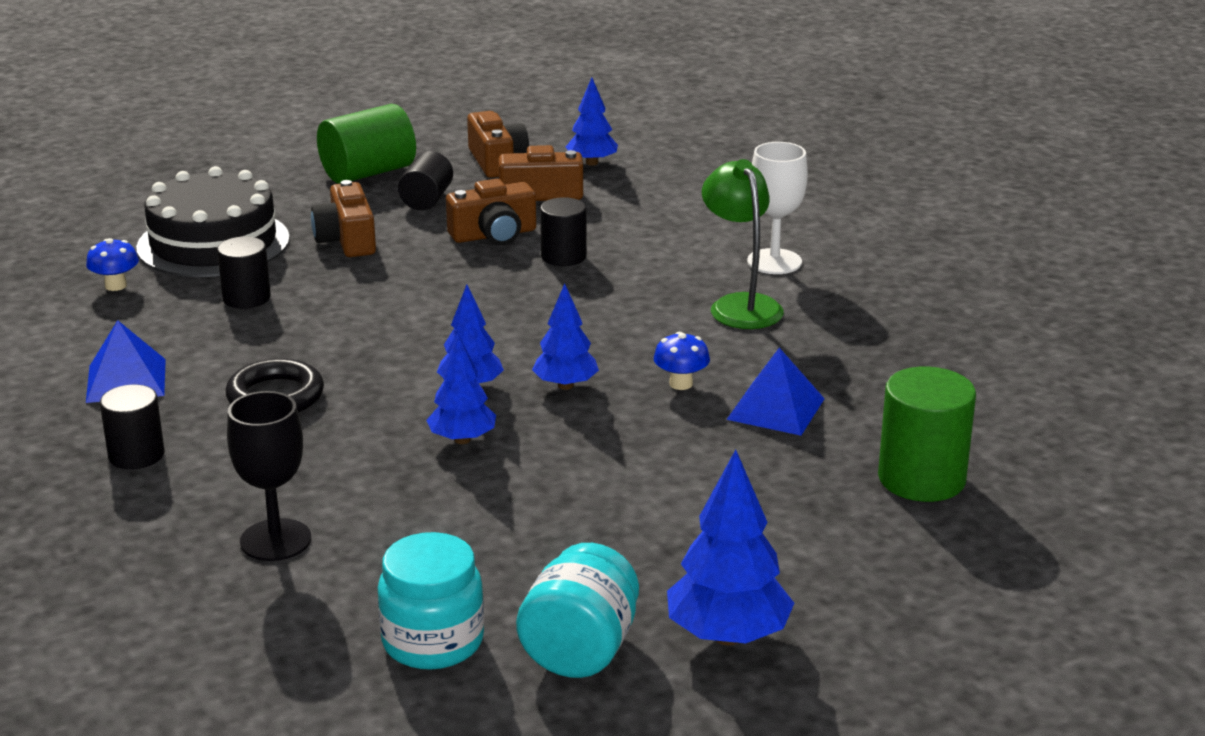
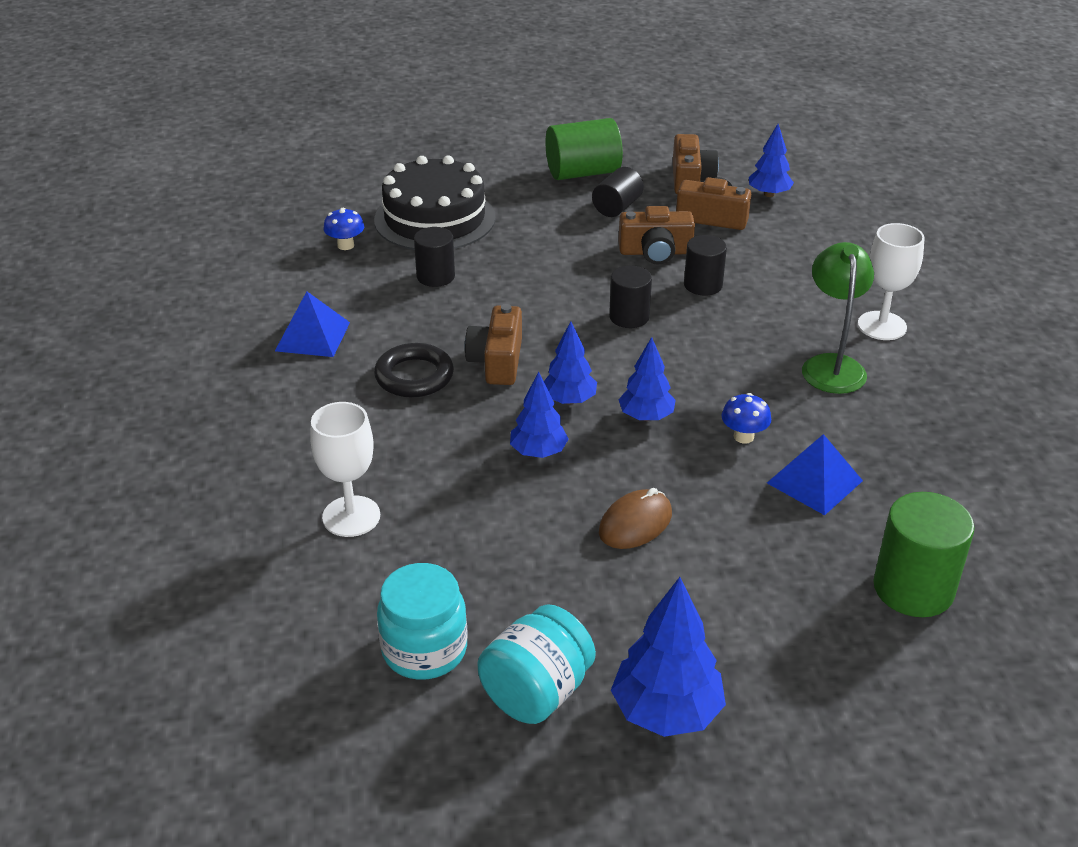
camera: 20 degrees right, 10 degrees up
black cylinder [100,384,164,469] -> black cylinder moved to [609,266,652,328]
black goblet [227,391,311,561] -> white goblet [310,402,380,537]
brown camera [311,180,376,257] -> brown camera moved to [465,304,522,385]
none -> brown mouse [599,488,672,549]

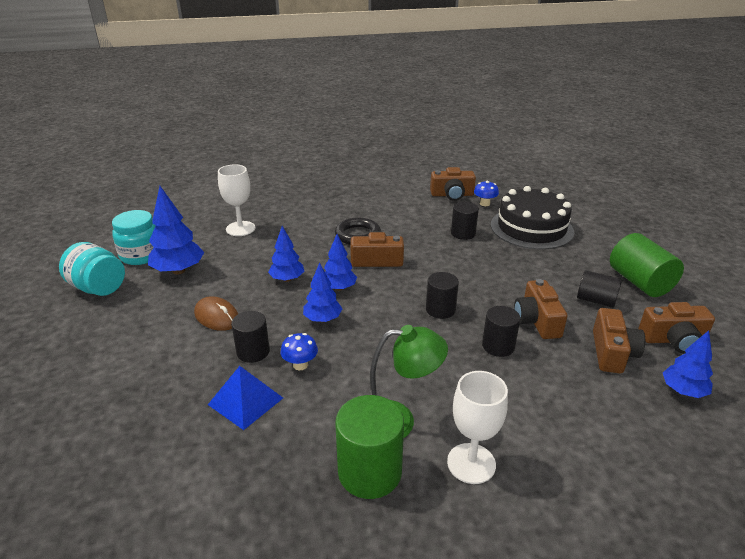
camera: 85 degrees right, 5 degrees down
blue pyramid [275,291,350,357] -> none
blue tree [611,577,726,737] -> blue tree moved to [148,186,204,274]
green cylinder [873,492,975,617] -> green cylinder moved to [335,395,404,499]
none -> black cylinder [231,311,270,363]
none -> brown camera [430,167,476,201]

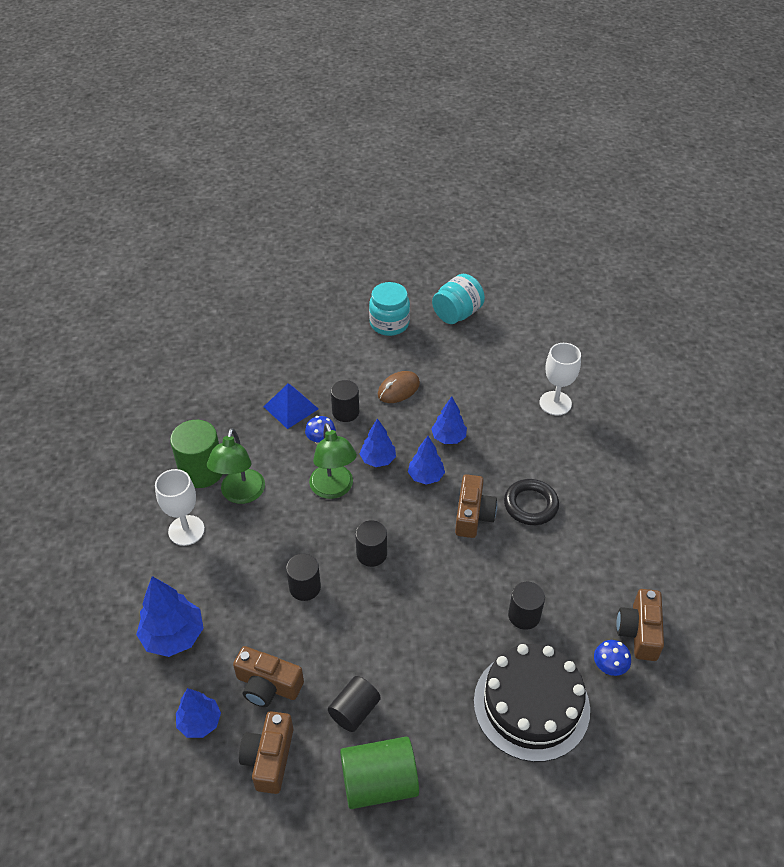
camera: 100 degrees right, 15 degrees up
turquoise jar [112,210,156,265] -> turquoise jar moved to [369,282,410,336]
blue tree [148,186,204,274] -> blue tree moved to [136,576,204,657]
brown camera [514,279,567,339] -> none
none -> green lamp [309,423,357,499]

